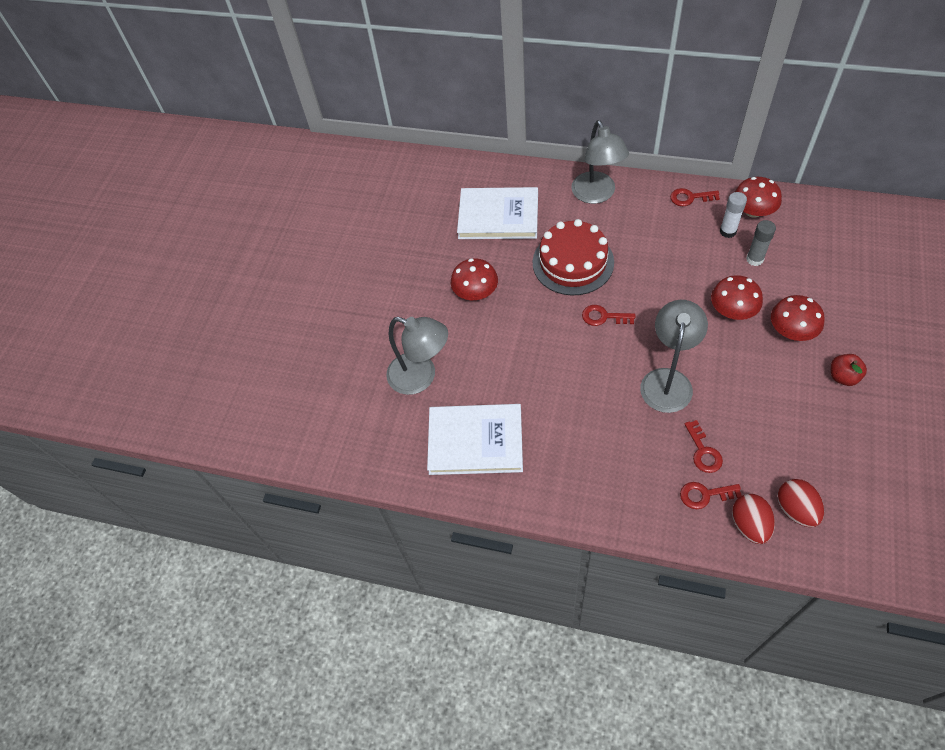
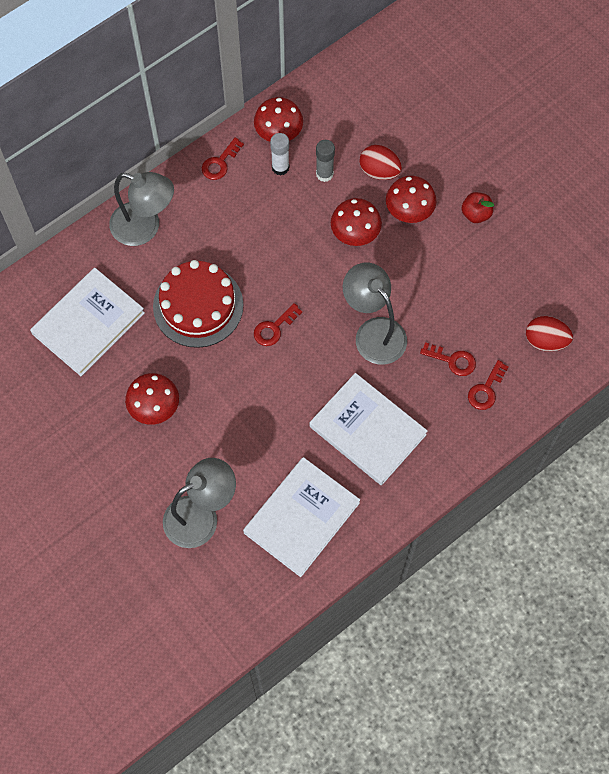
camera: 60 degrees left, 10 degrees up
red egg [732,494,775,544] -> red egg moved to [360,145,402,180]
none -> white book [310,373,428,485]

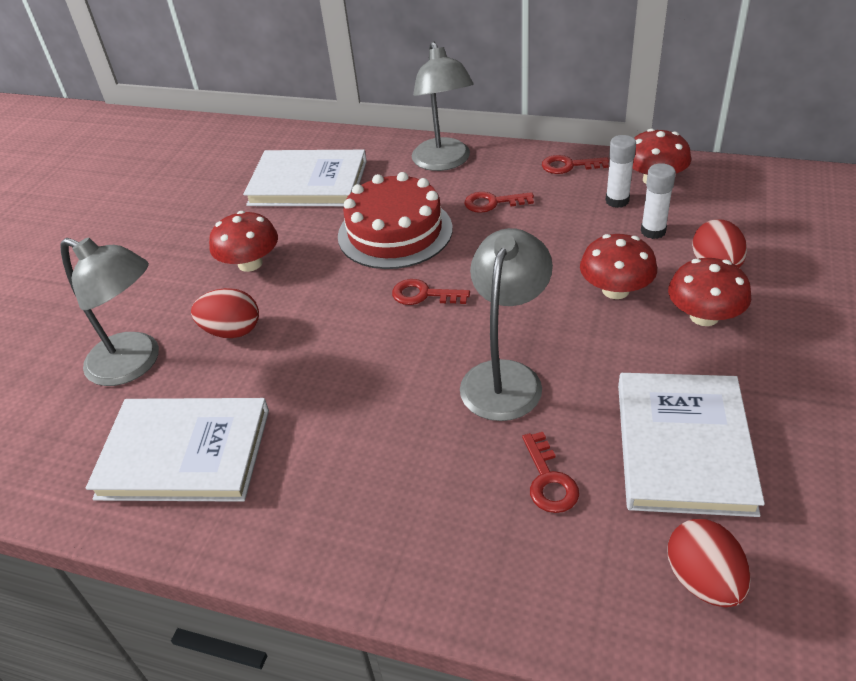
camera: 60 degrees right, 25 degrees down
white book [310,373,428,485] -> white book moved to [618,373,765,517]
grey glue stick [316,140,335,182] -> white glue stick [641,163,676,239]
red apple [461,192,494,223] -> none
red key [468,360,509,410] -> red key moved to [465,192,534,213]
none -> red egg [191,288,259,338]

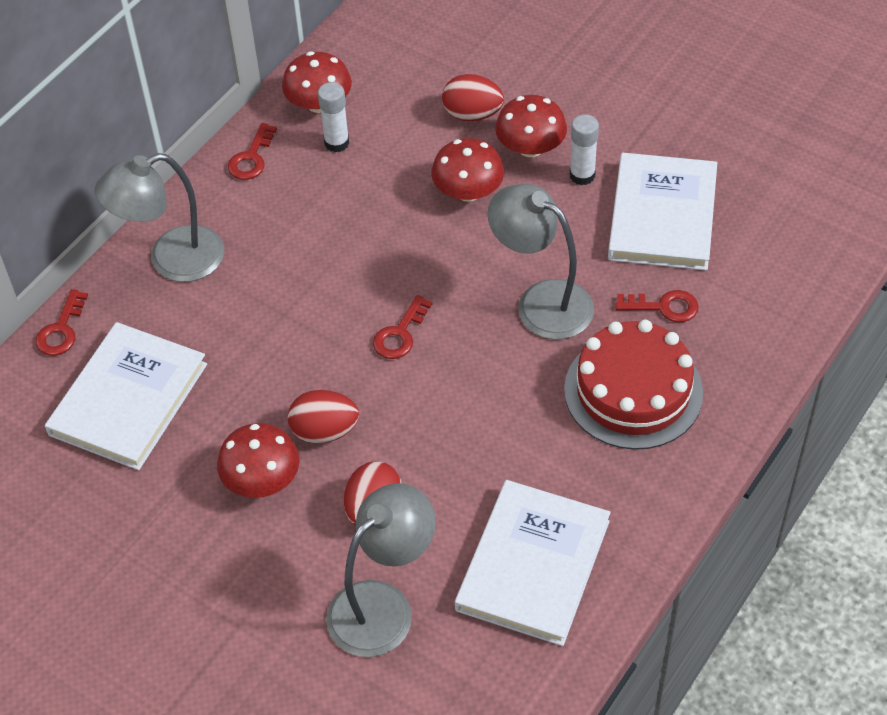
camera: 75 degrees left, 10 degrees up
red cake [338,172,453,269] -> red cake moved to [564,320,703,450]
grey lamp [412,42,474,171] -> grey lamp turned 150 degrees clockwise [95,153,224,282]
red key [465,192,534,213] -> red key moved to [35,289,88,356]
white book [618,373,765,517] -> white book turned 75 degrees clockwise [608,153,717,270]
white glue stick [641,163,676,239] -> white glue stick moved to [570,115,599,185]
red egg [667,519,751,608] -> red egg moved to [288,390,359,444]

